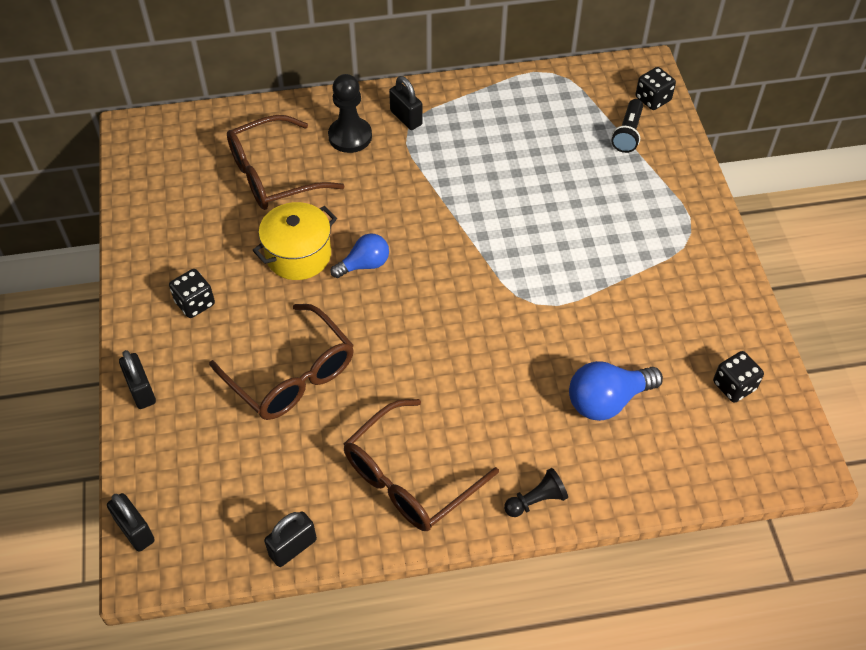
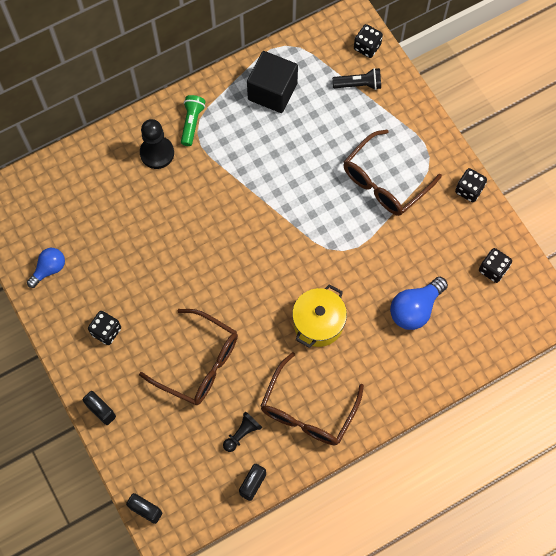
camera: 20 degrees left, 15 degrees up
brown glasses [227,115,345,210] -> brown glasses moved to [344,130,442,216]
yellow pot [252,202,337,280] -> yellow pot moved to [292,284,347,348]
blue light bulb [330,233,389,278] -> blue light bulb moved to [27,248,65,288]
black padlock [389,76,423,130] -> green flashlight [181,95,206,146]
black pawn [504,468,568,517] -> black pawn moved to [223,411,262,452]
black flashlight [611,99,643,153] -> black flashlight turned 90 degrees counterclockwise [332,68,381,90]
none -> black cube [247,51,298,113]
none -> black dice [455,168,487,202]

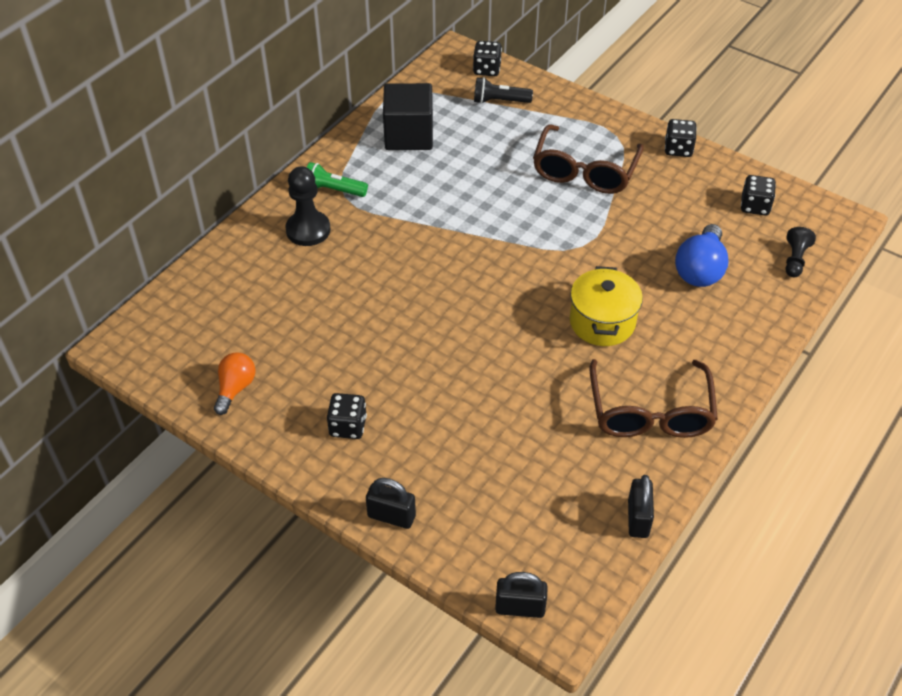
camera: 25 degrees left, 20 degrees down
blue light bulb [27,248,65,288] -> orange light bulb [214,352,256,415]
brown glasses [139,309,238,405] -> none
green flashlight [181,95,206,146] -> green flashlight turned 60 degrees counterclockwise [306,162,368,197]
black pawn [223,411,262,452] -> black pawn moved to [785,227,816,277]
black flashlight [332,68,381,90] -> black flashlight turned 150 degrees counterclockwise [474,77,533,104]

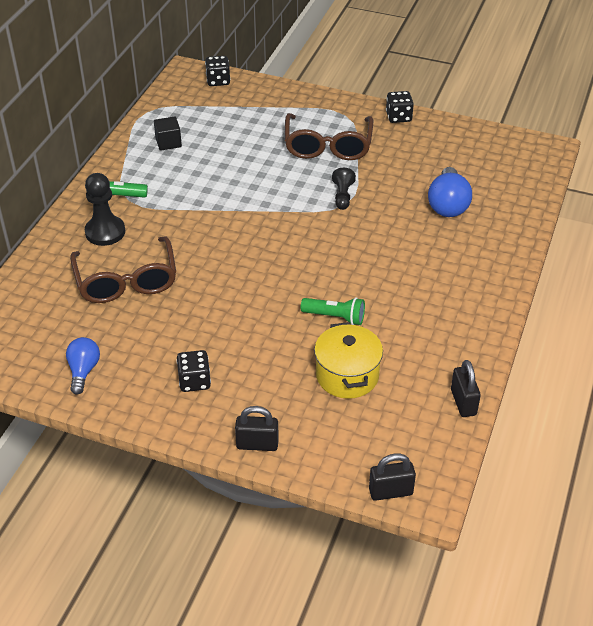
camera: 15 degrees left, 5 degrees down
orange light bulb [214,352,256,415] -> blue light bulb [66,337,100,394]
black cube [383,83,433,150] -> black cube [154,116,182,151], size x0.54
black flashlight [474,77,533,104] -> none
yellow pot [570,266,643,346] -> yellow pot moved to [314,322,383,399]
brown glasses [589,359,718,438] -> brown glasses moved to [70,236,176,303]
black dice [741,175,776,216] -> none
black pawn [785,227,816,277] -> black pawn moved to [332,168,356,210]
none -> green flashlight [300,297,365,325]

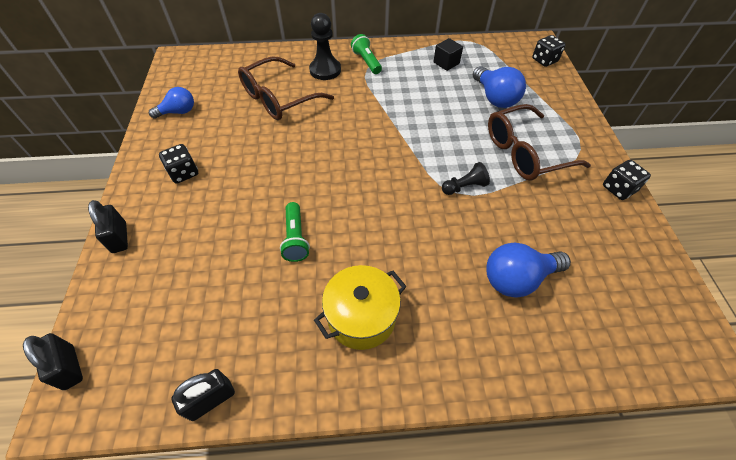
camera: 65 degrees right, 10 degrees up
yellow pot [314,322,383,399] -> yellow pot moved to [314,265,407,350]
none -> blue light bulb [473,66,526,108]

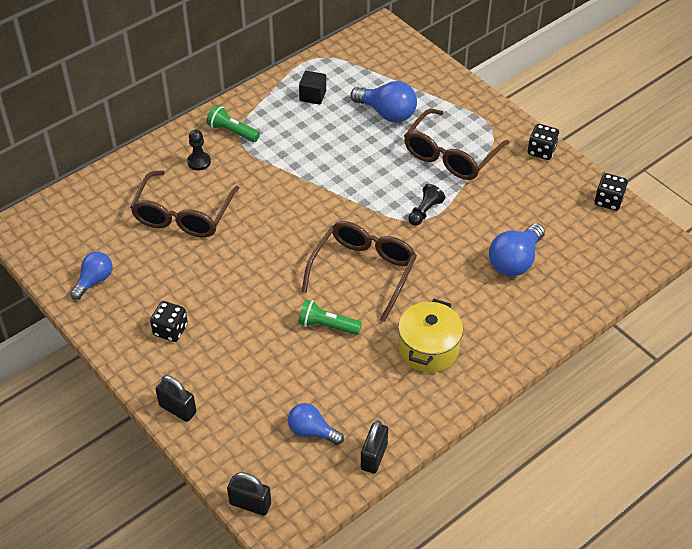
camera: 35 degrees left, 5 degrees down
green flashlight [280,202,310,262] -> green flashlight turned 150 degrees clockwise [298,300,362,335]
black pawn [309,13,341,80] -> black pawn [187,130,211,171], size x0.62
black dice [532,35,566,67] -> black dice moved to [595,173,628,211]
none -> blue light bulb [288,403,344,445]
none -> brown glasses [302,221,417,322]

